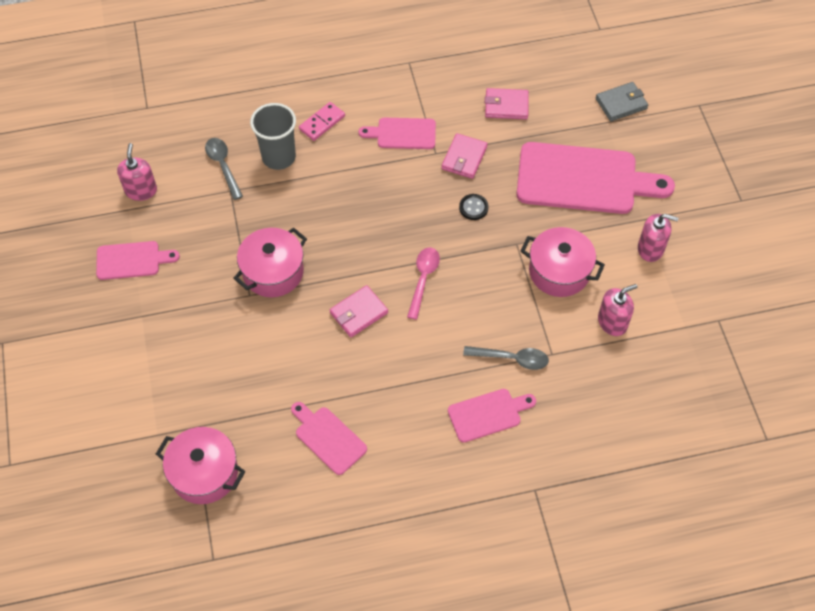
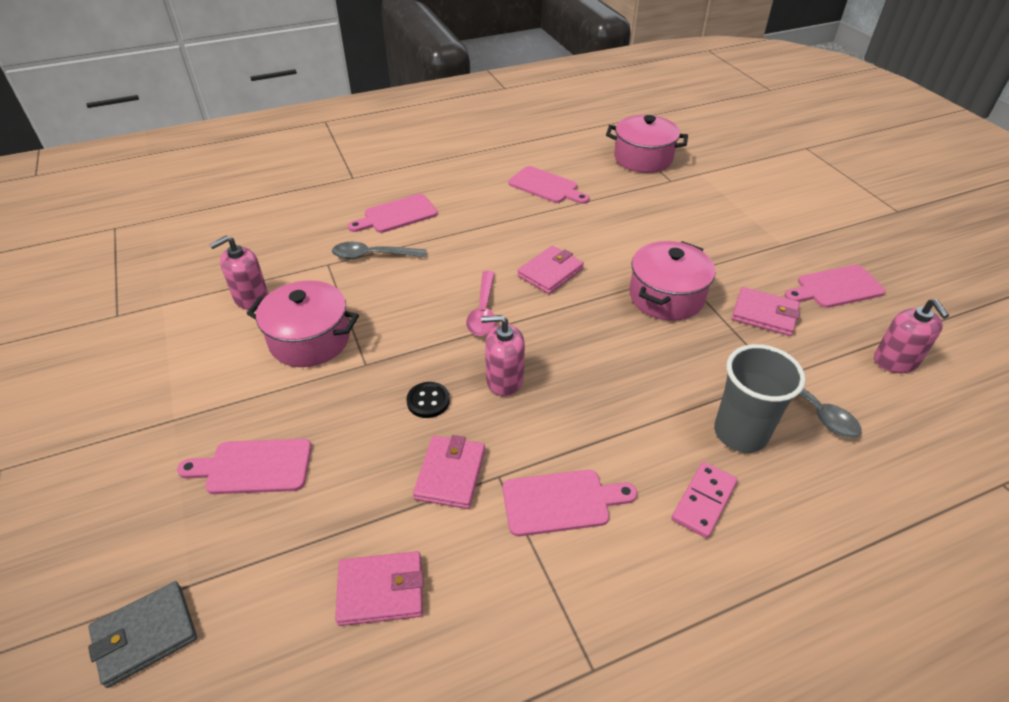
camera: 170 degrees right, 15 degrees down
pink cutting board [517,142,675,214] -> pink cutting board [177,439,312,494], size x0.51
pink soap dispenser [638,214,678,262] -> pink soap dispenser moved to [481,315,525,396]
none -> pink wallet [732,287,800,336]

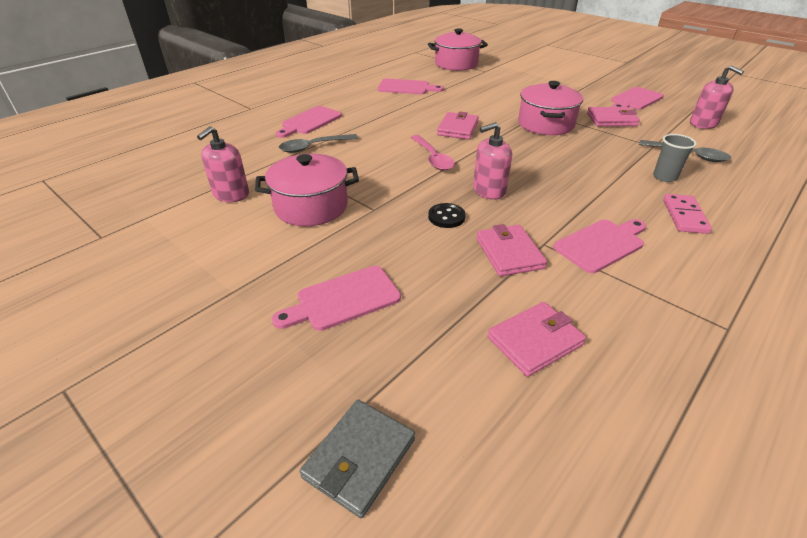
camera: 25 degrees left, 5 degrees down
grey cup [714,344,806,453] -> grey cup [653,134,697,182], size x0.58

